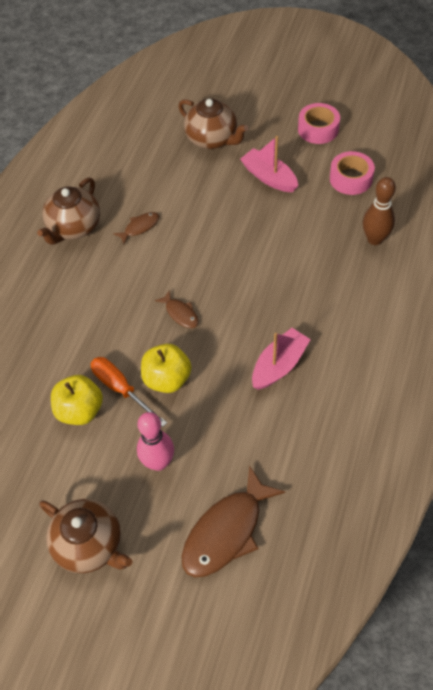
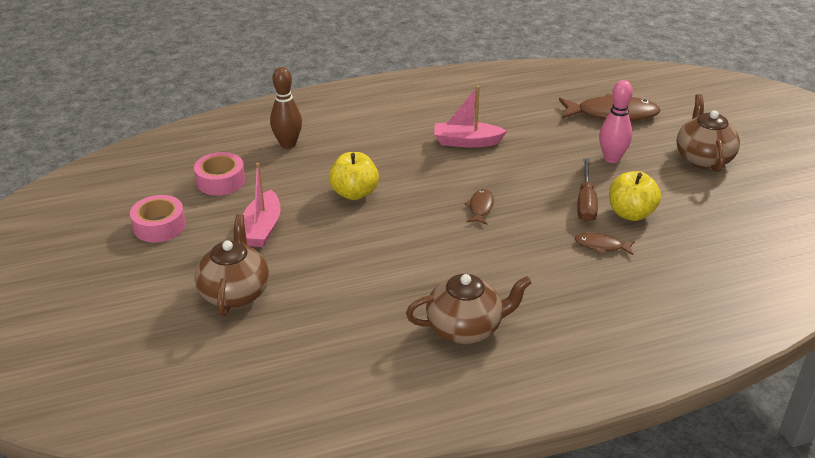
camera: 130 degrees left, 20 degrees down
orange screwdriver [90,357,167,427] -> brown screwdriver [577,158,598,222]
brown fish [113,212,159,244] -> brown fish moved to [575,233,635,255]
yellow apple [141,344,191,393] -> yellow apple moved to [329,152,379,200]

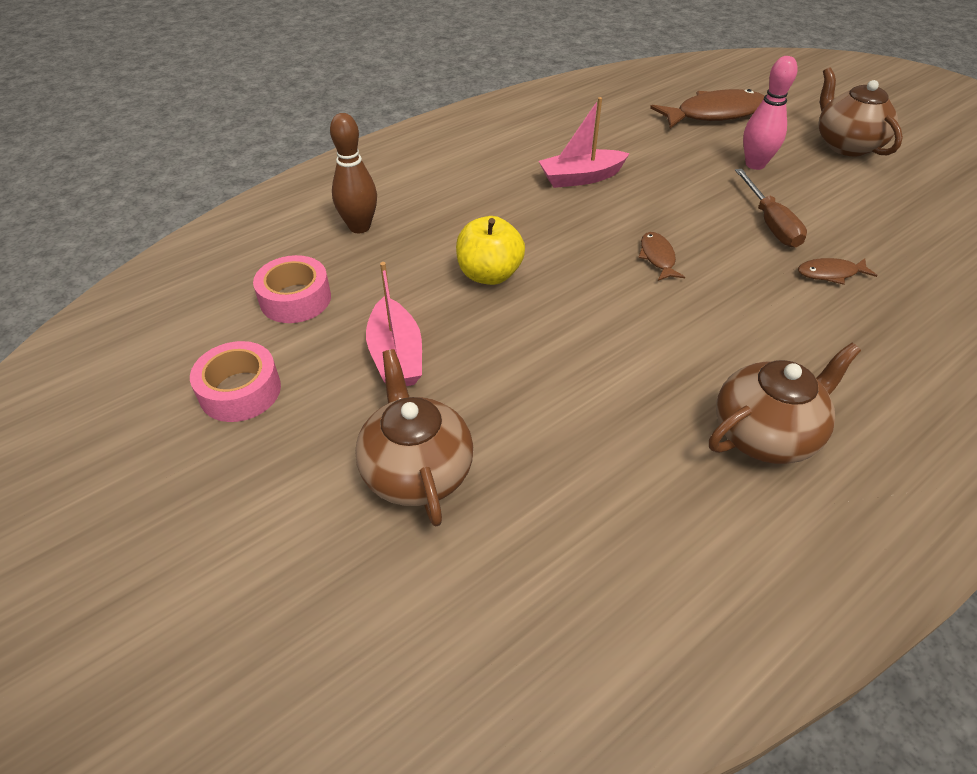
camera: 20 degrees left, 10 degrees up
yellow apple [609,171,661,221] -> none

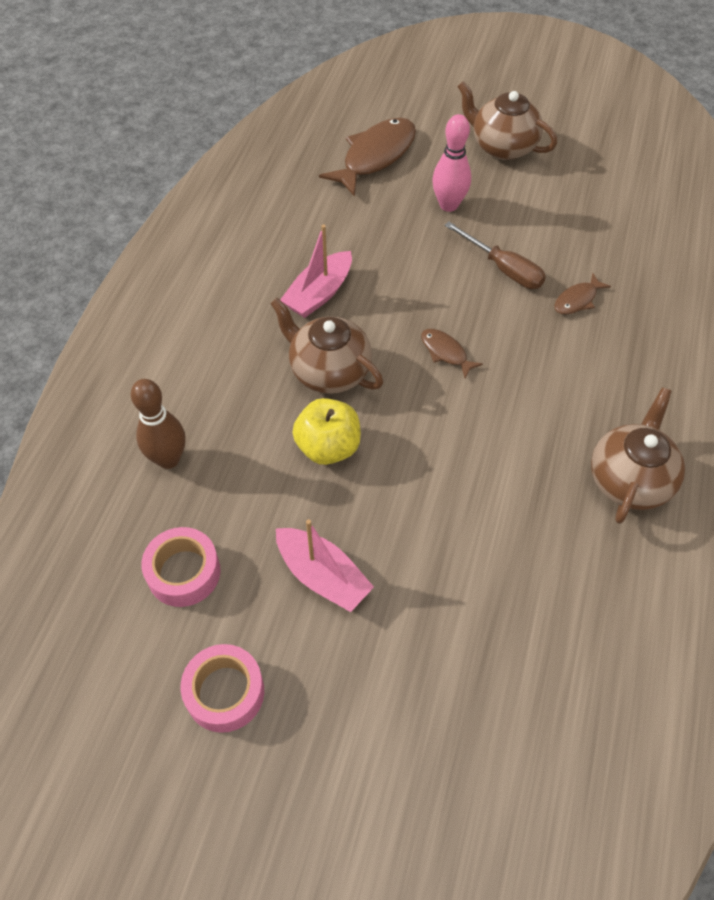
camera: 35 degrees left, 10 degrees up
brown teapot [355,349,473,526] -> brown teapot moved to [270,298,383,394]

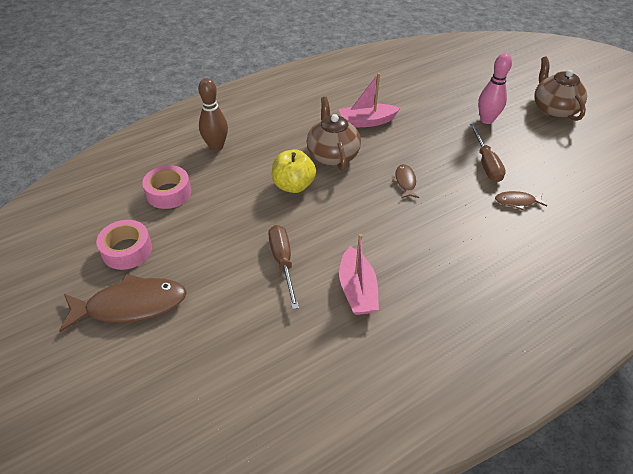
camera: 40 degrees right, 10 degrees down
pink boat [276,519,374,612] -> pink boat moved to [339,234,379,315]
brown fish [319,118,416,197] -> brown fish moved to [59,274,187,332]
brown teapot [591,388,685,524] -> none
none -> brown screwdriver [268,225,299,309]

